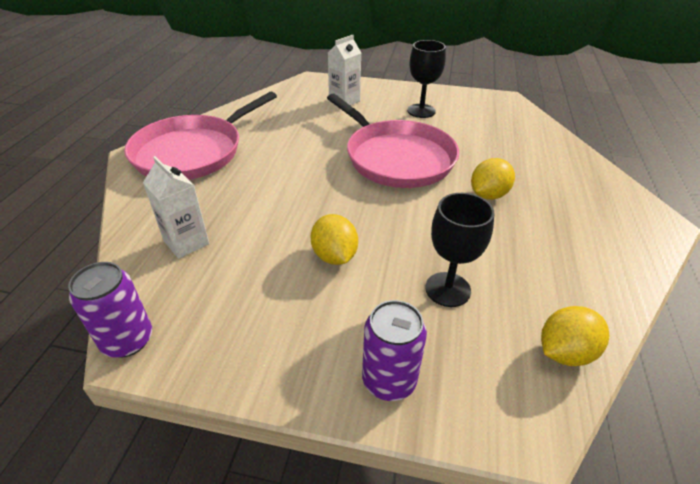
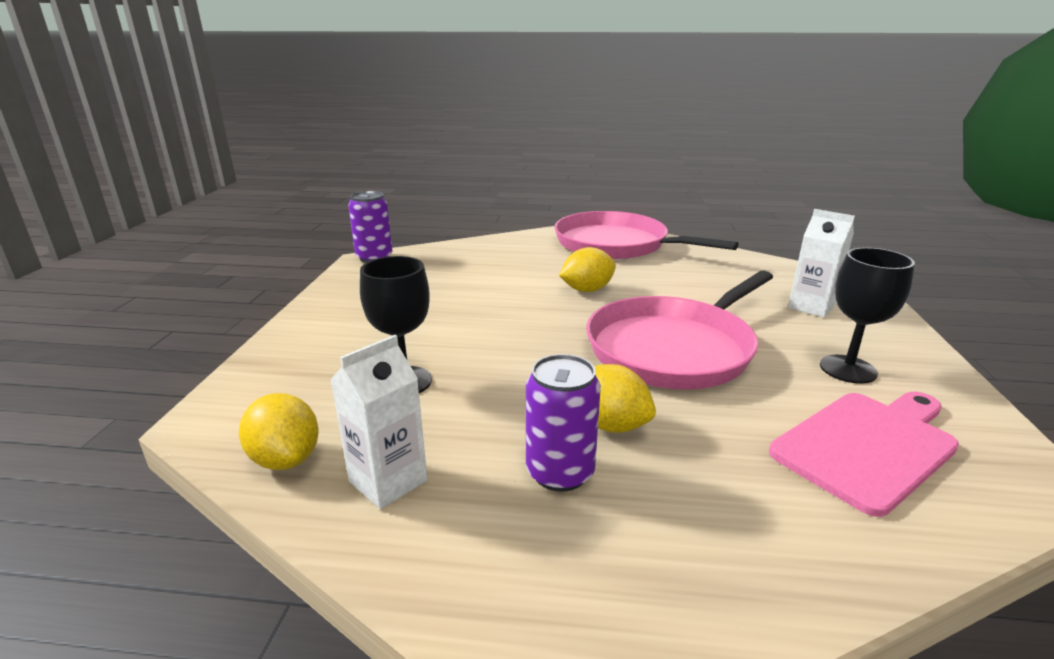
camera: 85 degrees right, 15 degrees down
white carton [143,156,210,259] -> white carton moved to [330,335,427,509]
yellow lemon [311,214,358,265] -> yellow lemon moved to [559,247,616,292]
purple can [362,300,427,401] -> purple can moved to [526,354,601,492]
none -> pink cutting board [769,392,959,517]

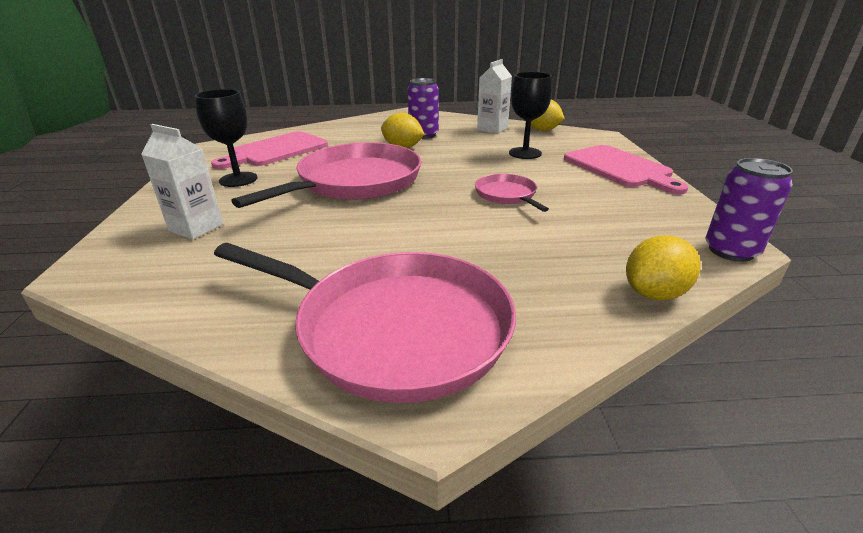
camera: 170 degrees right, 5 degrees up
yellow lemon [559,247,616,292] -> yellow lemon moved to [626,235,701,300]
none -> pink pan [475,174,549,212]
none -> pink cutting board [564,145,688,194]

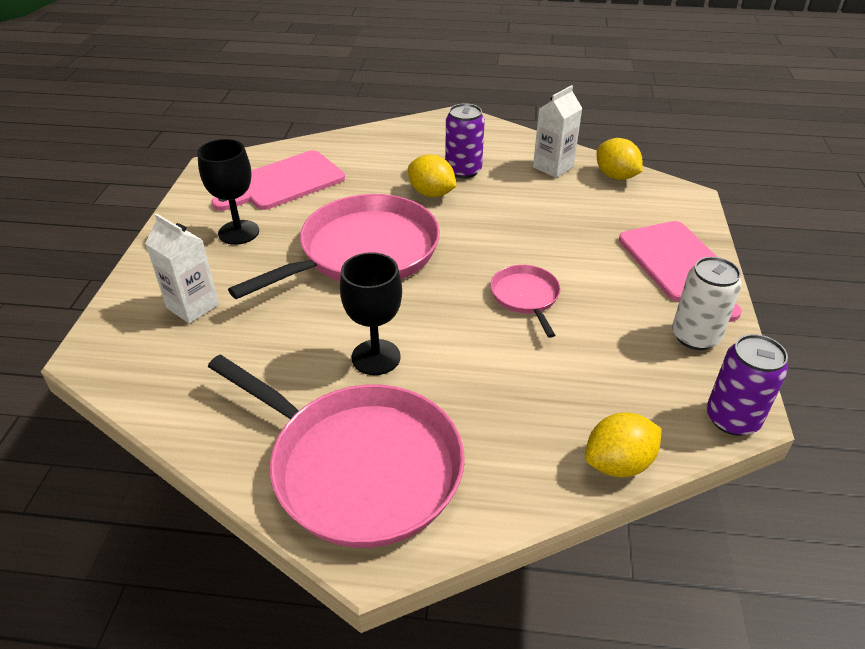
camera: 10 degrees right, 10 degrees up
black goblet [509,72,552,159] -> black goblet moved to [340,252,402,375]
none -> white can [672,257,742,350]

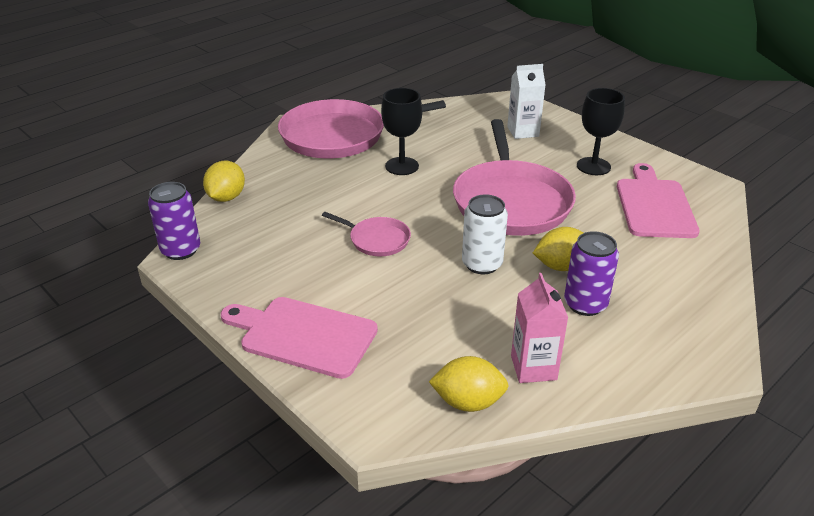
camera: 130 degrees right, 5 degrees down
white carton [533,85,583,178] -> pink carton [511,273,568,383]
white can [672,257,742,350] -> white can moved to [462,194,508,274]

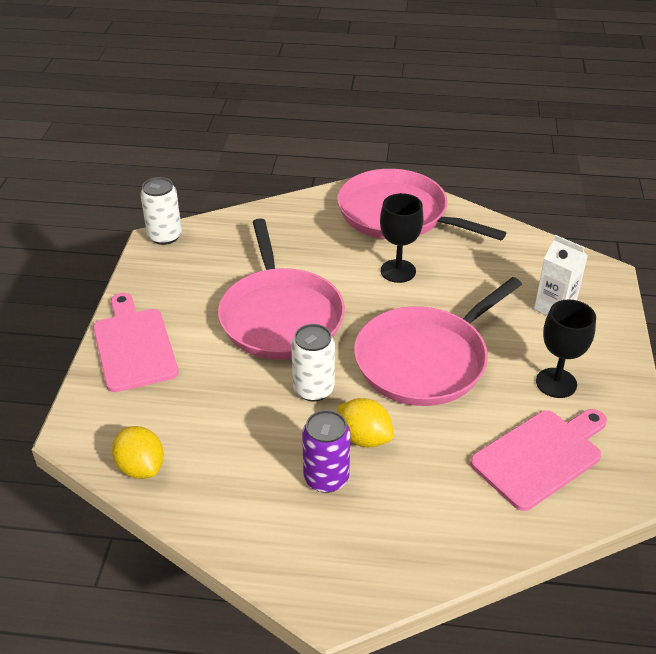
camera: 50 degrees right, 5 degrees up
purple can [148,182,200,260] -> white can [140,177,182,245]
yellow lemon [203,161,245,202] -> none
pink pan [322,212,411,256] -> pink pan [218,218,345,360], size x2.13
pink carton [511,273,568,383] -> none

